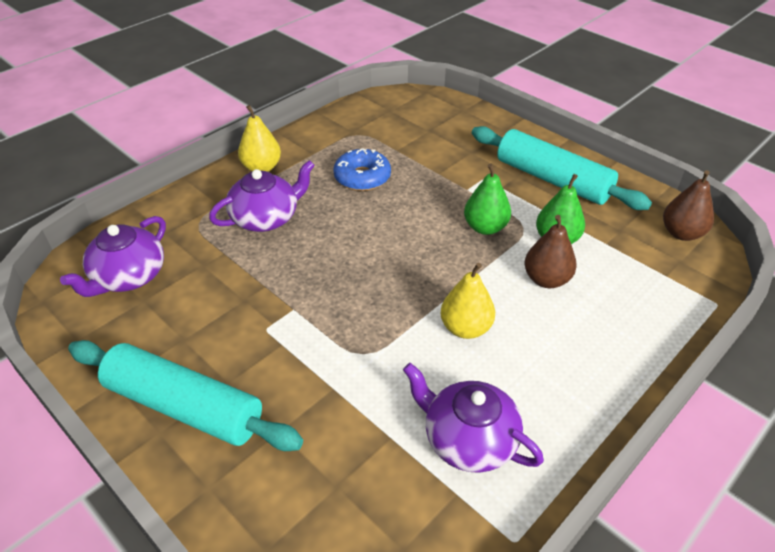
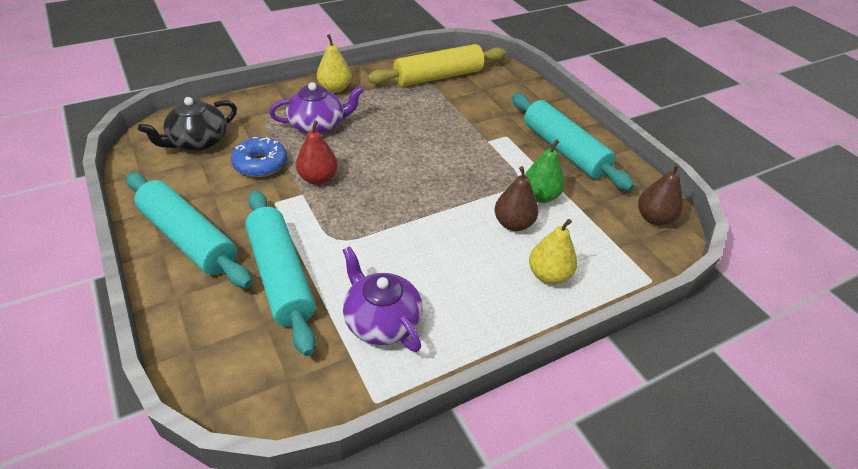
camera: 15 degrees right, 0 degrees up
purple teapot [60,216,166,297] -> black teapot [138,97,237,151]
blue donut [333,148,391,191] -> blue donut moved to [231,137,287,177]
yellow pear [440,263,495,339] -> yellow pear moved to [529,219,577,284]
green pear [464,163,511,235] -> none
none -> turquoise rolling pin [245,190,316,356]
none -> red pear [296,121,338,185]
none -> yellow rolling pin [367,44,506,87]

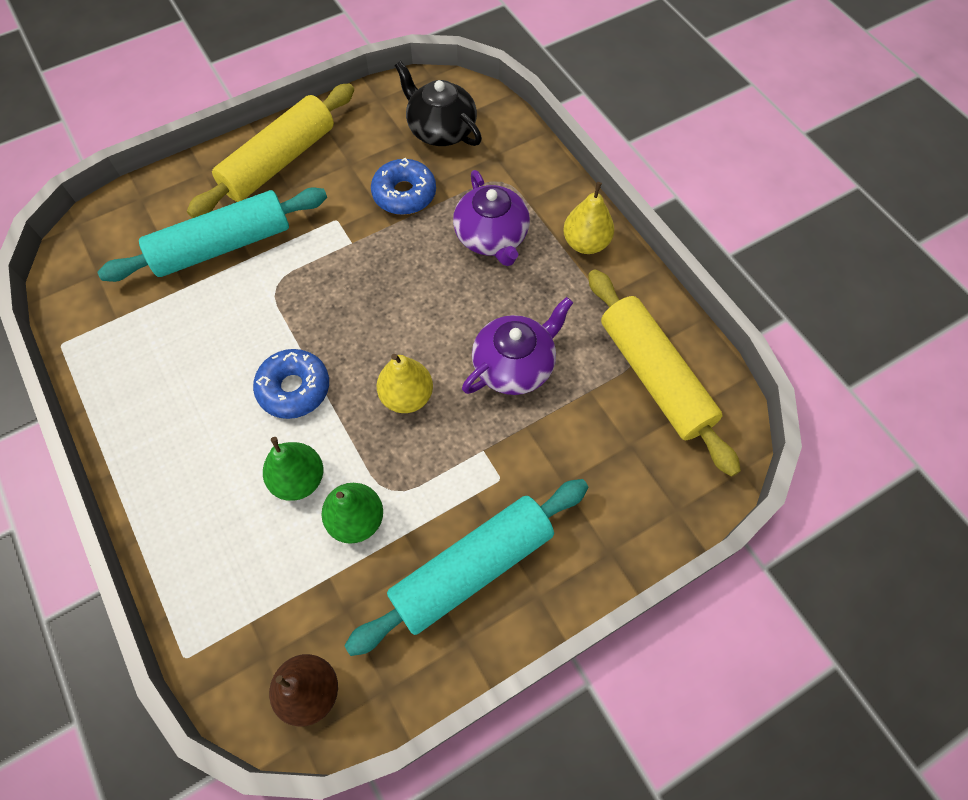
camera: 90 degrees right, 20 degrees up
turquoise rolling pin [126,173,252,288] -> yellow rolling pin [187,83,354,218]
red pear [296,121,338,185] -> none
purple teapot [343,246,423,352] -> purple teapot moved to [462,297,573,395]
brown pear [495,166,539,231] -> green pear [263,437,323,501]
yellow pear [529,219,577,284] -> yellow pear moved to [377,354,433,413]
none -> blue donut [253,349,329,419]

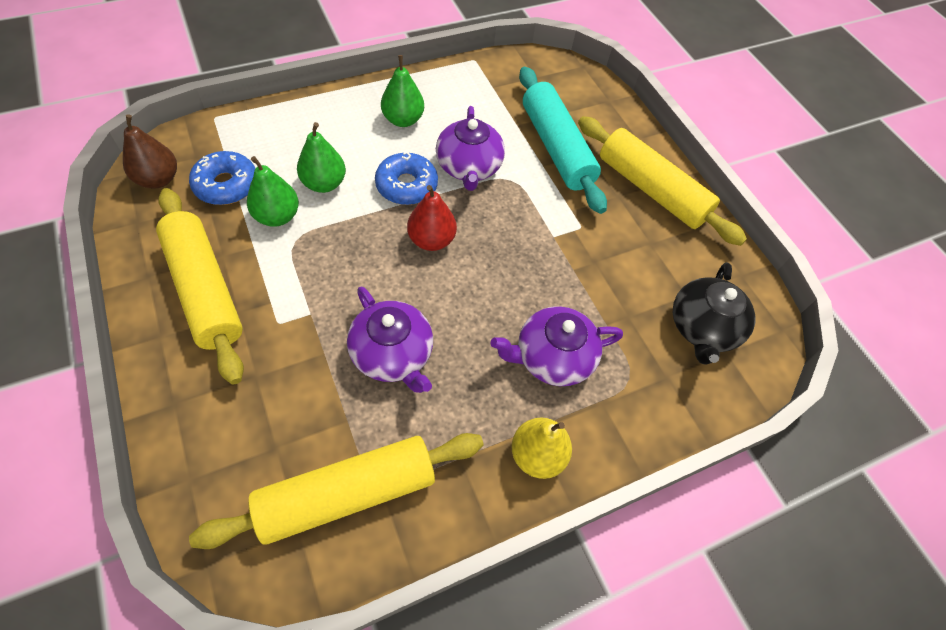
camera: 90 degrees right, 5 degrees down
turquoise rolling pin [344,479,588,656] -> yellow rolling pin [156,188,244,384]
blue donut [371,157,436,215] -> blue donut moved to [189,151,256,205]
yellow pear [377,354,433,413] -> none
black teapot [395,61,482,146] -> black teapot turned 150 degrees clockwise [673,262,756,365]
none -> green pear [381,55,424,127]
none -> red pear [407,185,457,251]
none -> purple teapot [436,106,505,191]

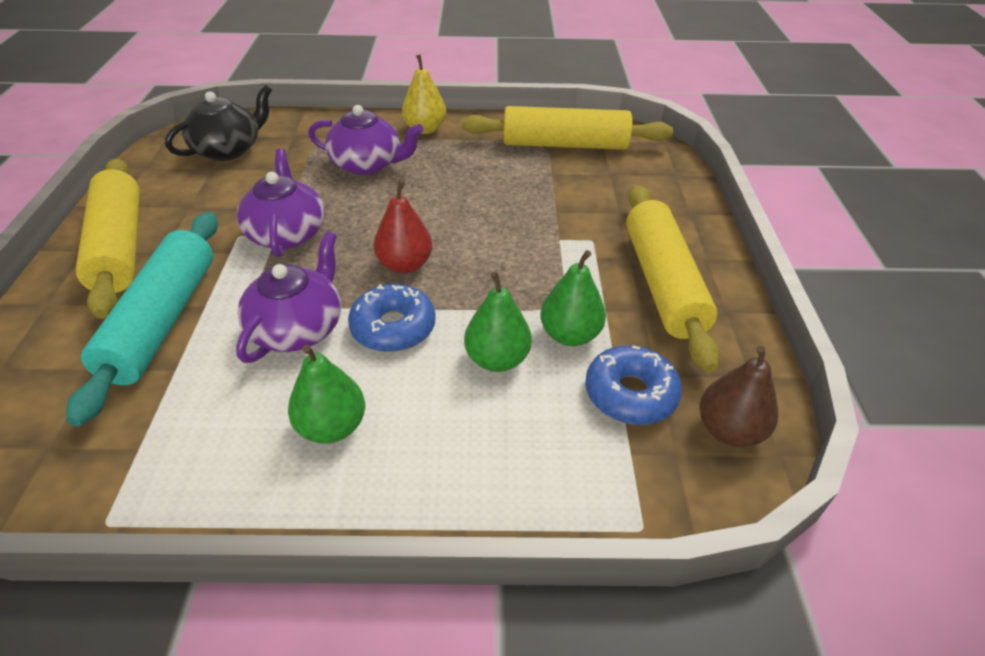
camera: 150 degrees left, 15 degrees down
purple teapot [347,287,433,393] -> purple teapot moved to [237,149,325,257]

